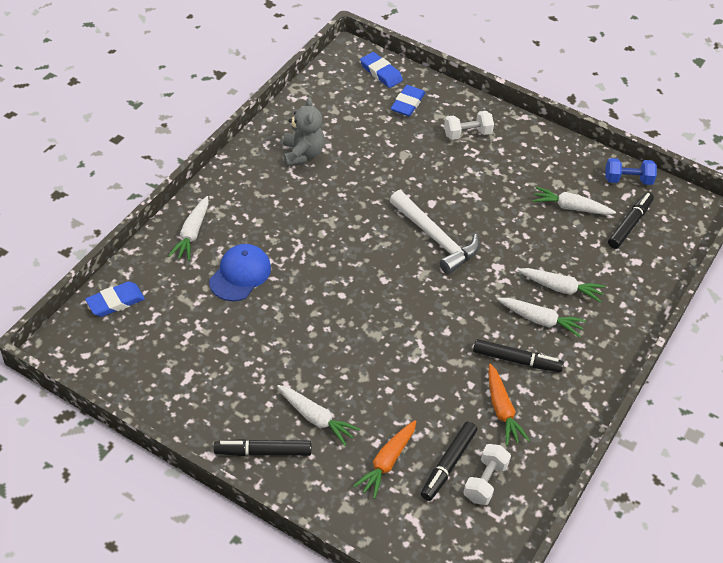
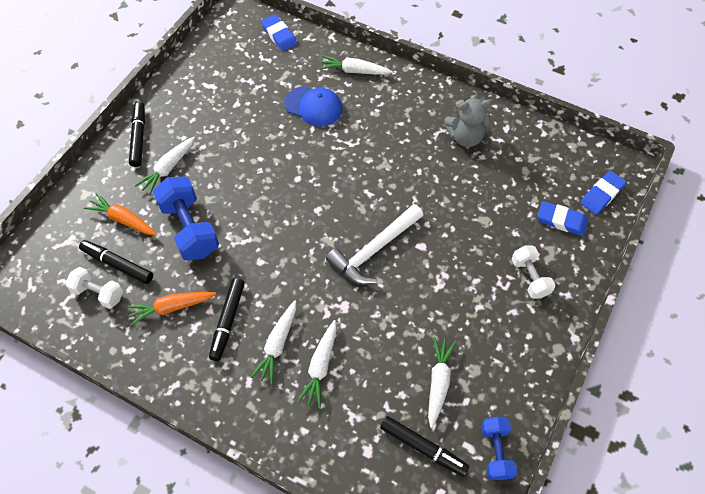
camera: 90 degrees right, 10 degrees up
none -> blue dumbbell [153,177,219,261]

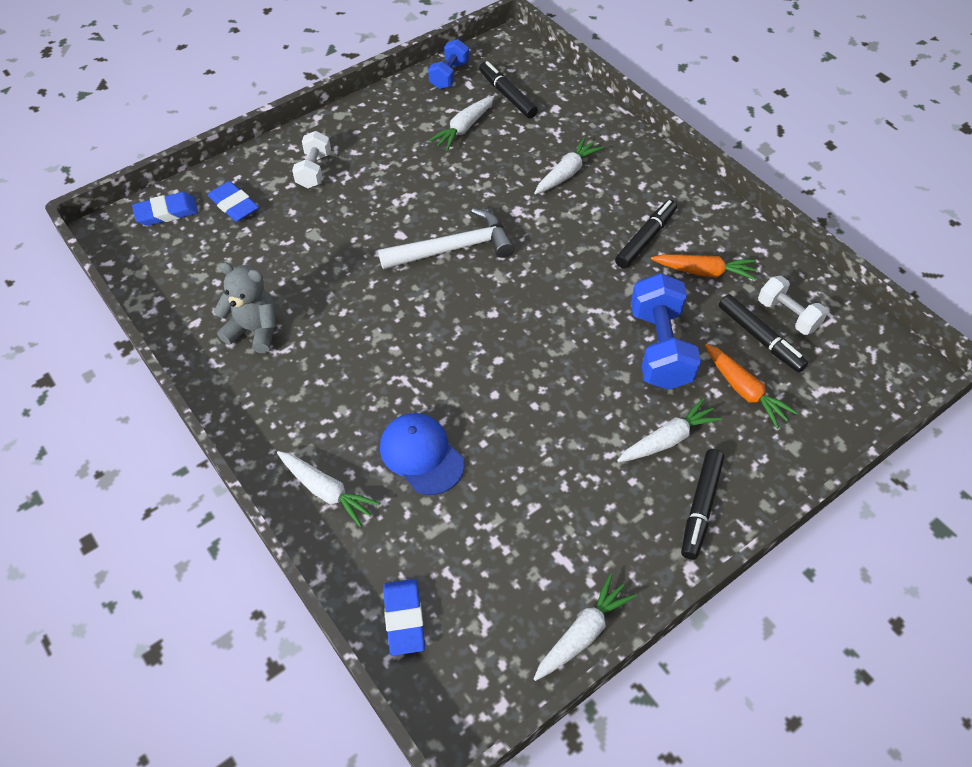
camera: 155 degrees left, 5 degrees down
white carrot [251,300,296,385] -> white carrot moved to [534,574,637,681]

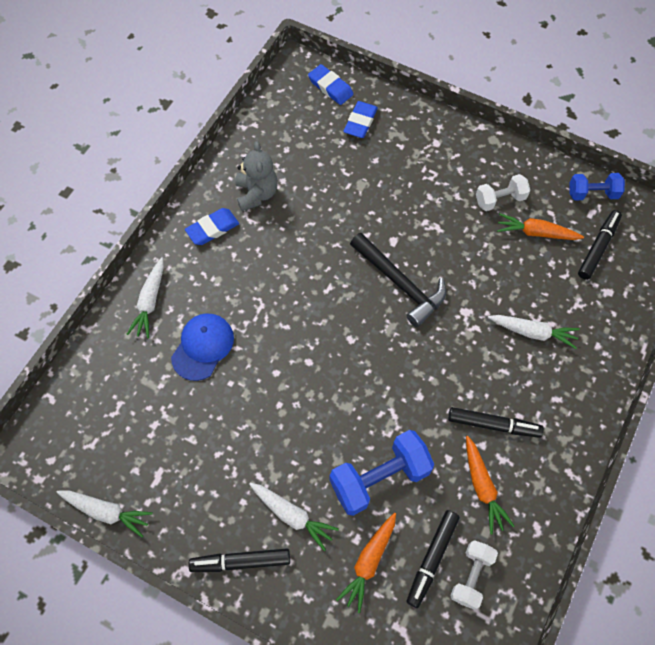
camera: 65 degrees right, 10 degrees up
white dumbbell [292,131,331,188] -> white dumbbell moved to [476,174,530,211]
white hammer [378,208,514,270] -> black hammer [350,233,446,327]
blue eraser [383,579,425,656] -> blue eraser moved to [185,208,239,245]
white carrot [429,95,495,151] -> orange carrot [497,213,584,240]

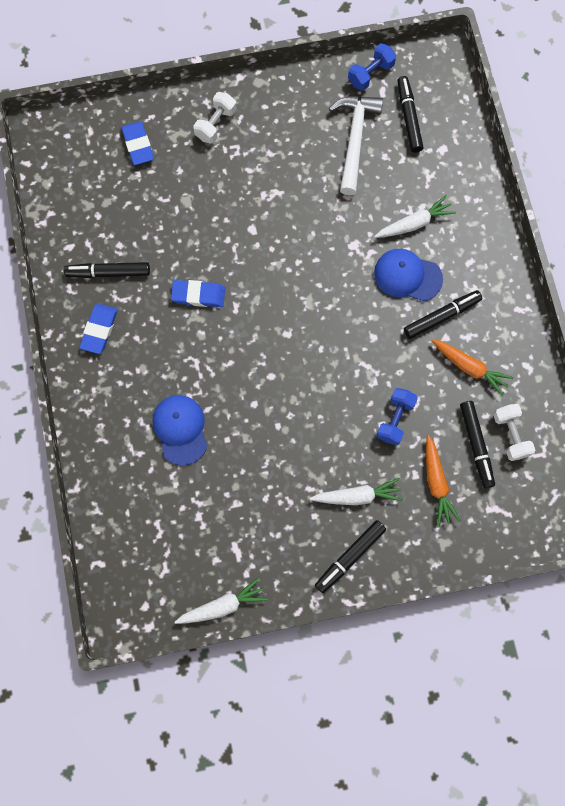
camera: 40 degrees left, 10 degrees up
white carrot [126,257,164,338] -> none
grey teddy bear [235,141,278,211] -> black marker [64,262,150,278]
blue eraser [308,64,354,105] -> blue eraser moved to [171,280,225,307]
blue dumbbell [330,430,434,516] -> blue dumbbell [377,388,418,445], size x0.60
black hammer [350,233,446,327] -> none
white dumbbell [476,174,530,211] -> white dumbbell moved to [193,92,237,144]
orange carrot [497,213,584,240] -> white hammer [329,96,383,195]
none -> blue cap [374,249,443,301]

